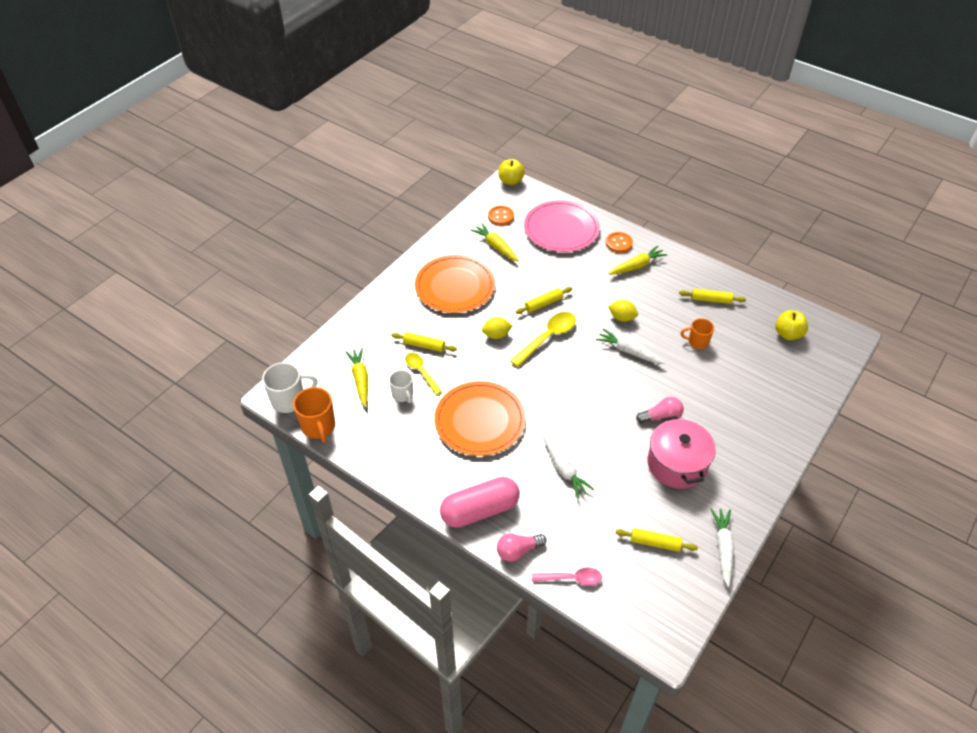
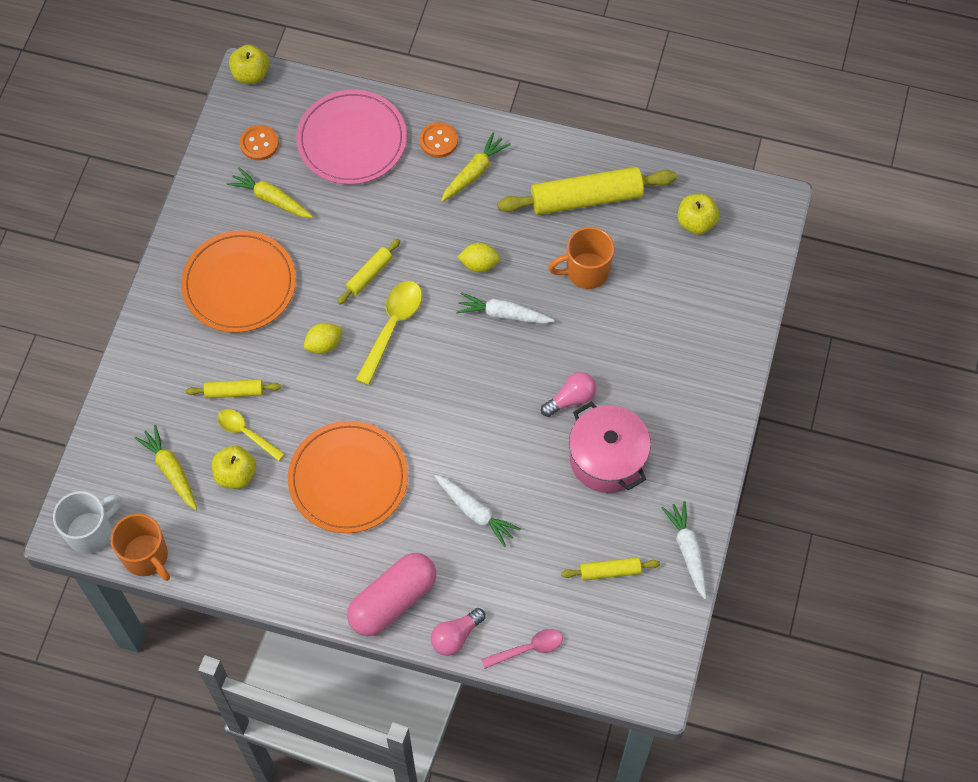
camera: 20 degrees left, 15 degrees up
white mug [389,370,413,403] -> yellow apple [212,445,256,489]
yellow rolling pin [679,289,746,304] -> yellow rolling pin [497,167,677,215], size x2.00
orange mug [681,318,714,349] -> orange mug [548,227,614,289], size x1.56

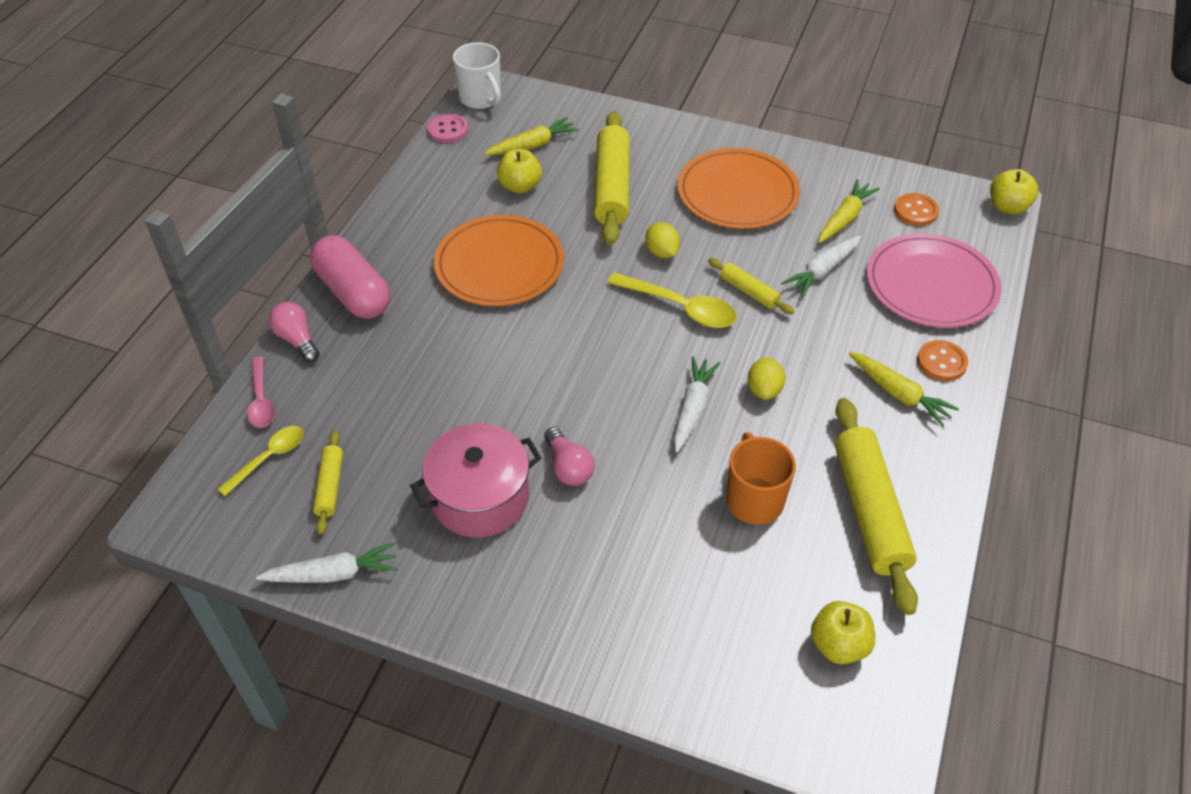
camera: 95 degrees right, 15 degrees down
orange mug [110,514,170,581] -> pink button [427,114,468,143]
yellow rolling pin [185,379,281,398] -> yellow rolling pin [594,111,630,245], size x2.00
yellow spoon [217,409,285,461] -> yellow spoon moved to [217,426,304,496]
white carrot [434,475,520,547] -> white carrot moved to [781,235,861,297]

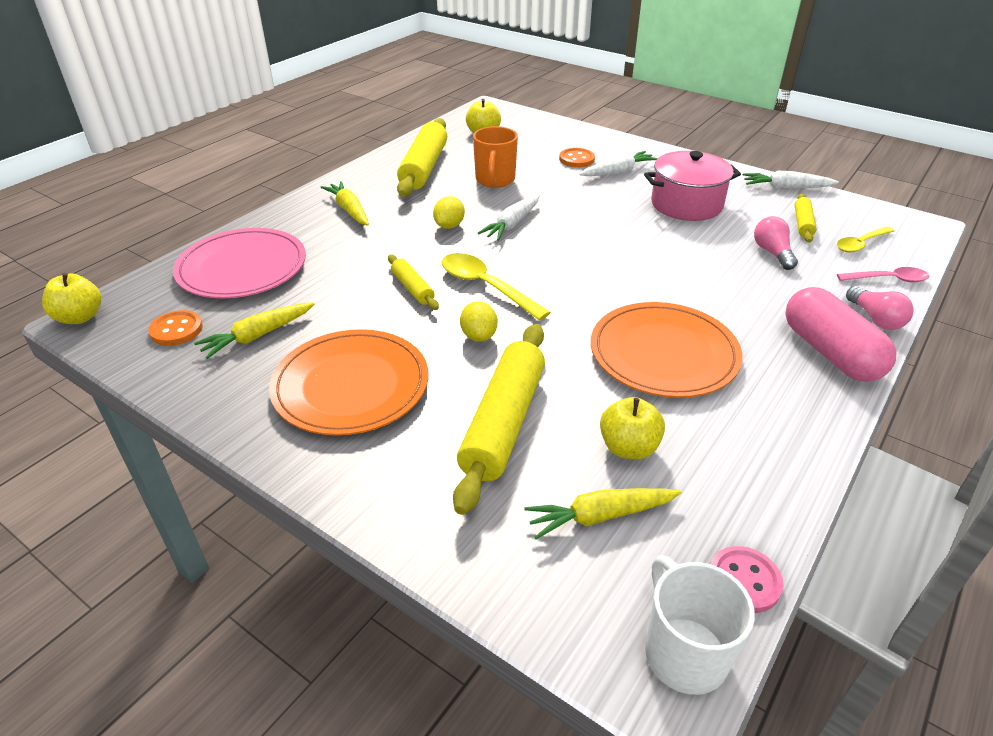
camera: 165 degrees left, 10 degrees down
pink spoon [247,357,275,428] -> pink spoon turned 90 degrees clockwise [837,267,929,282]
pink light bulb [544,427,595,486] -> pink light bulb moved to [754,216,798,270]
white carrot [781,235,861,297] -> white carrot moved to [579,151,658,176]
orange button [917,340,968,381] -> orange button moved to [559,148,595,167]

